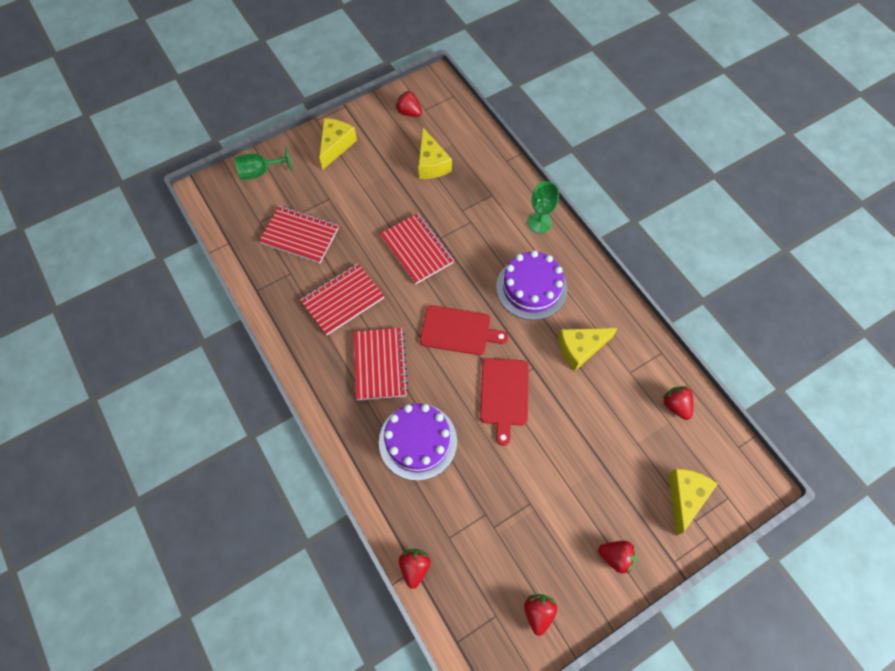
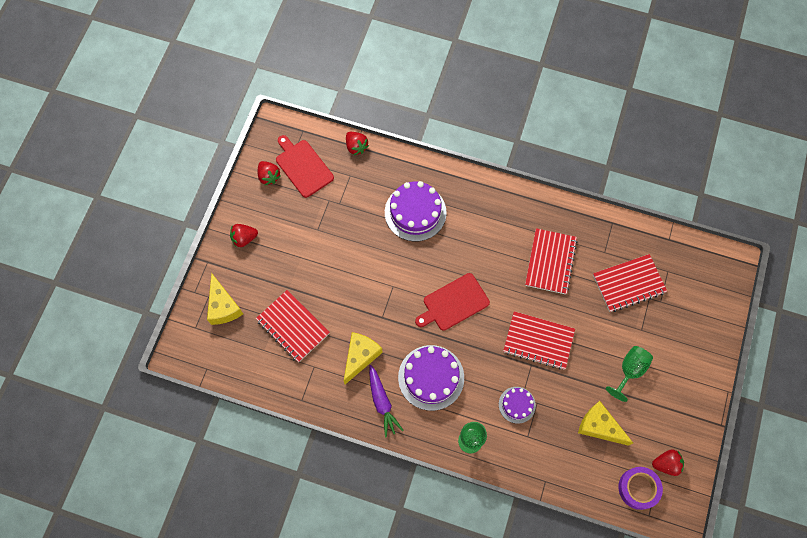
camera: 140 degrees right, 5 degrees up
green goblet [234,147,292,180] -> green goblet moved to [606,346,653,402]
yellow cheese [319,118,357,169] -> none
red notebook [354,328,409,400] -> red notebook moved to [256,290,330,362]
red cutting board [480,358,529,446] -> red cutting board moved to [276,135,334,198]
red strawberry [663,386,693,420] -> none
none -> purple carrot [369,365,404,437]
none -> purple cake [499,387,536,424]
none -> purple tape [618,467,663,510]

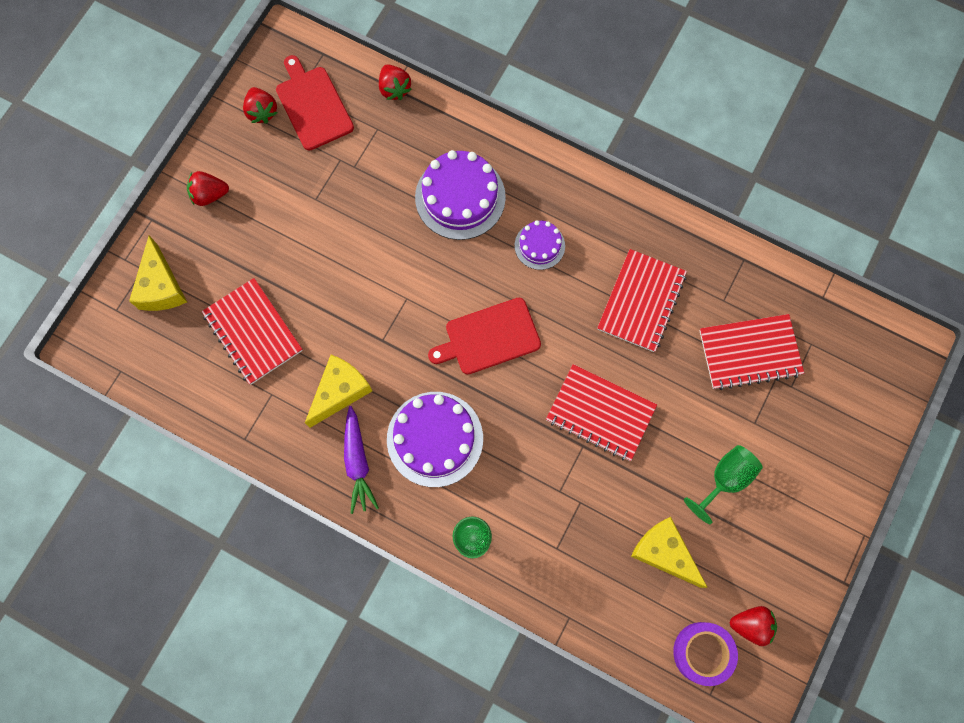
camera: 10 degrees right, 5 degrees up
purple cake [499,387,536,424] -> purple cake moved to [515,220,565,270]

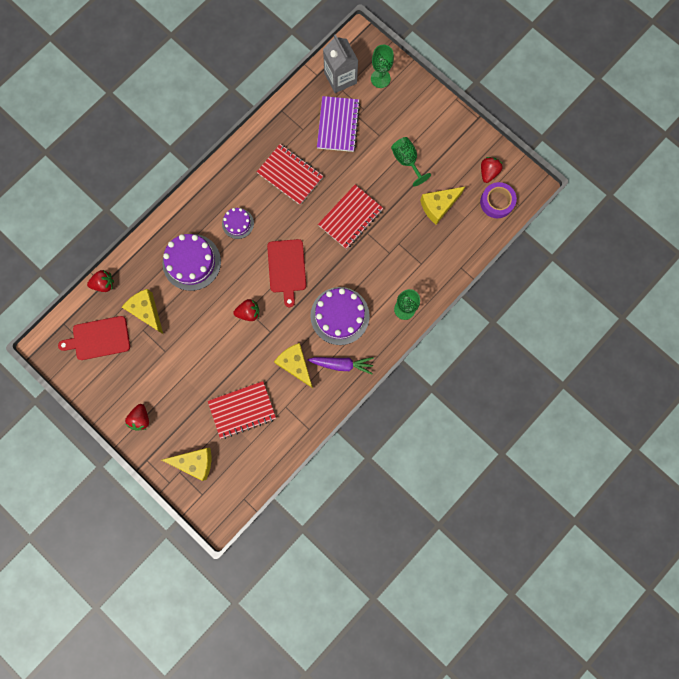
camera: 75 degrees left, 5 degrees up
red strawberry [243,87,277,123] -> red strawberry moved to [233,299,259,321]
red notebook [700,314,804,390] -> purple notebook [317,96,360,152]
none -> yellow cheese [122,289,163,334]
none -> grey carton [323,34,358,93]
none -> green goblet [371,45,394,88]

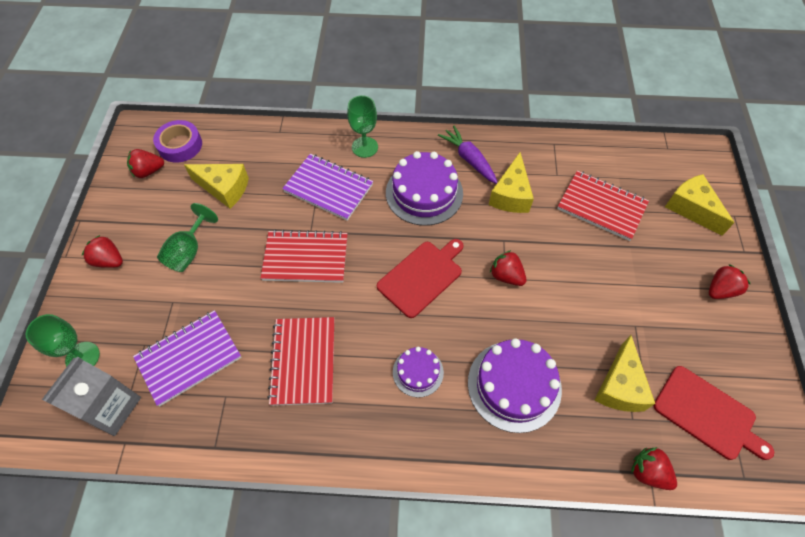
camera: 130 degrees left, 20 degrees down
none -> red strawberry [82,235,123,268]
none -> purple notebook [282,154,373,221]

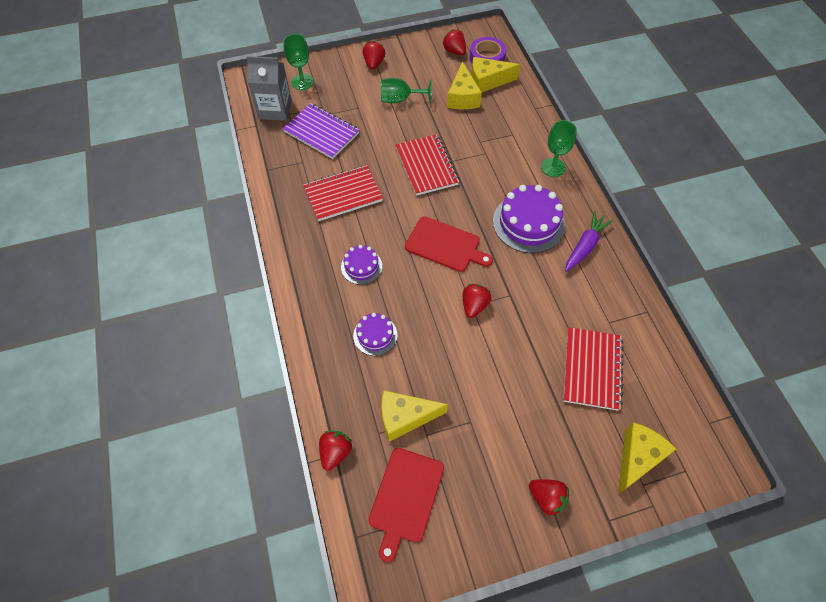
camera: 70 degrees right, 0 degrees up
purple notebook [282,154,373,221] -> none
purple cake [468,338,562,433] -> purple cake [353,313,397,356], size x0.55
yellow cheese [488,152,534,213] -> yellow cheese moved to [471,57,520,92]

